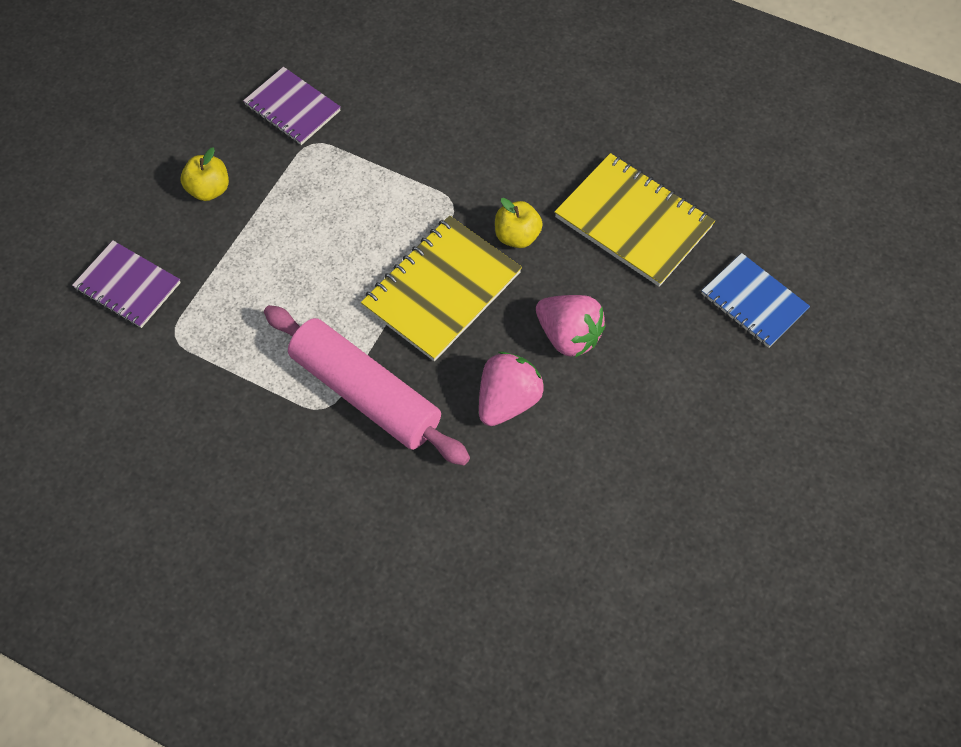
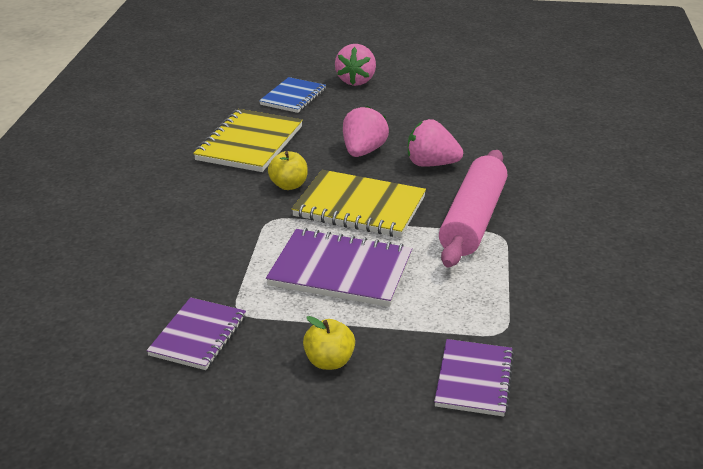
camera: 110 degrees left, 30 degrees down
none -> purple notebook [266,228,412,307]
none -> pink strawberry [335,44,376,86]

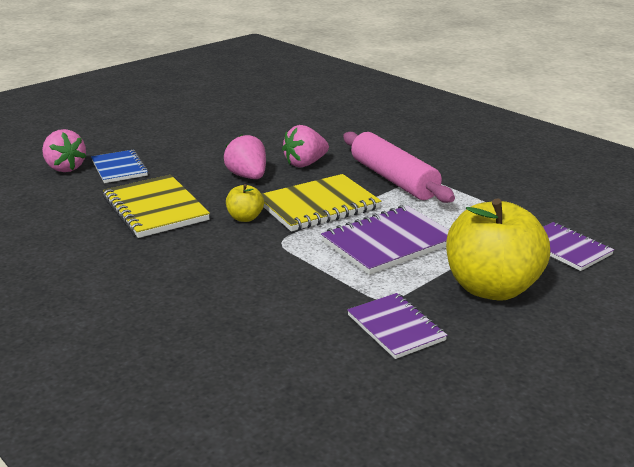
camera: 50 degrees left, 5 degrees down
yellow apple [303,316,355,370] -> yellow apple [446,198,550,301], size x2.25
pink strawberry [335,44,376,86] -> pink strawberry moved to [42,129,86,172]

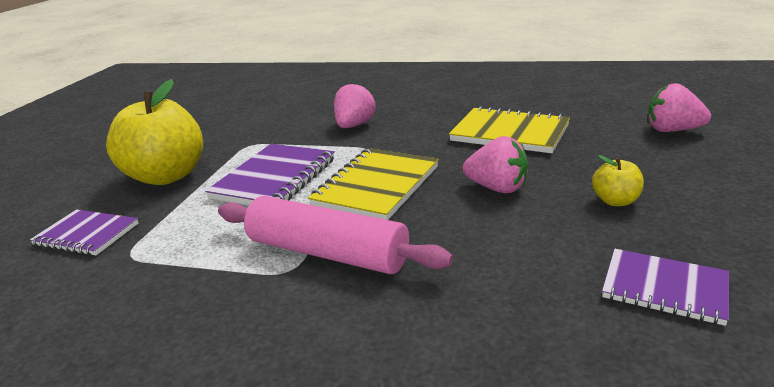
camera: 150 degrees right, 0 degrees up
blue notebook [91,150,148,183] -> none
yellow apple [226,184,264,222] -> yellow apple moved to [592,155,644,206]
pink strawberry [282,125,329,167] -> pink strawberry moved to [334,83,376,128]
purple notebook [347,293,447,359] -> purple notebook moved to [602,249,729,326]

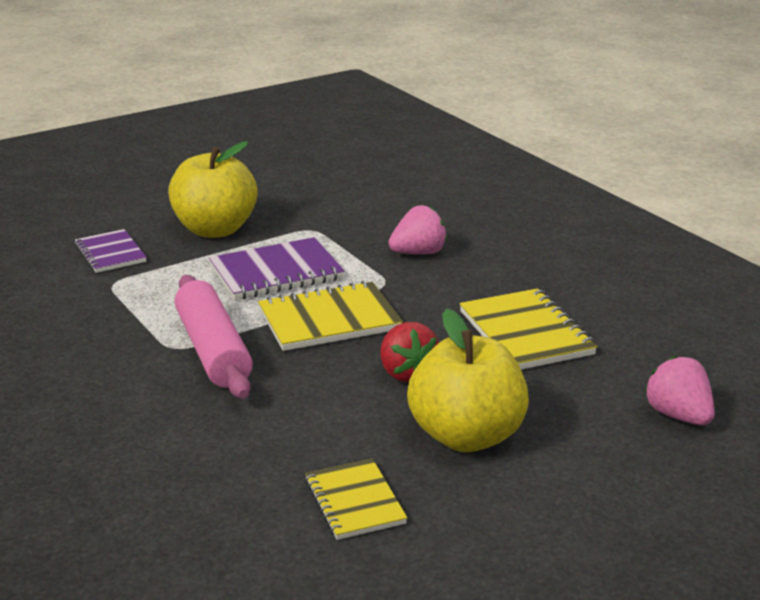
camera: 40 degrees right, 0 degrees up
pink strawberry [463,136,528,193] -> red strawberry [380,322,439,382]
yellow apple [592,155,644,206] -> yellow apple [407,309,529,452], size x2.25
purple notebook [602,249,729,326] -> yellow notebook [305,459,407,540]

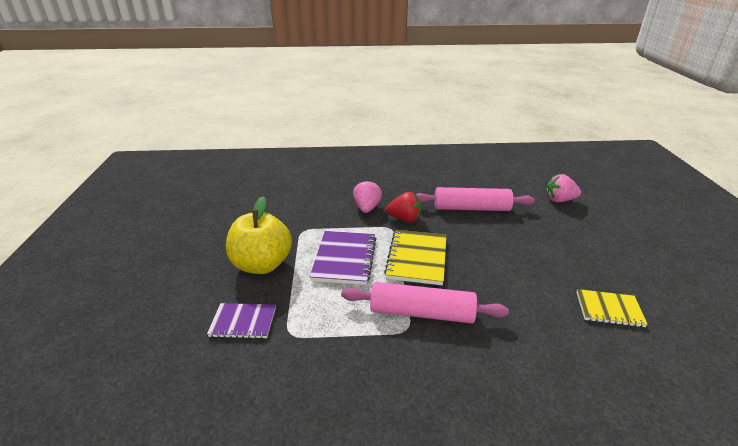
camera: 60 degrees left, 5 degrees up
red strawberry [380,322,439,382] -> red strawberry moved to [386,192,421,222]
yellow apple [407,309,529,452] -> none
yellow notebook [459,288,597,370] -> pink rolling pin [416,187,535,211]

